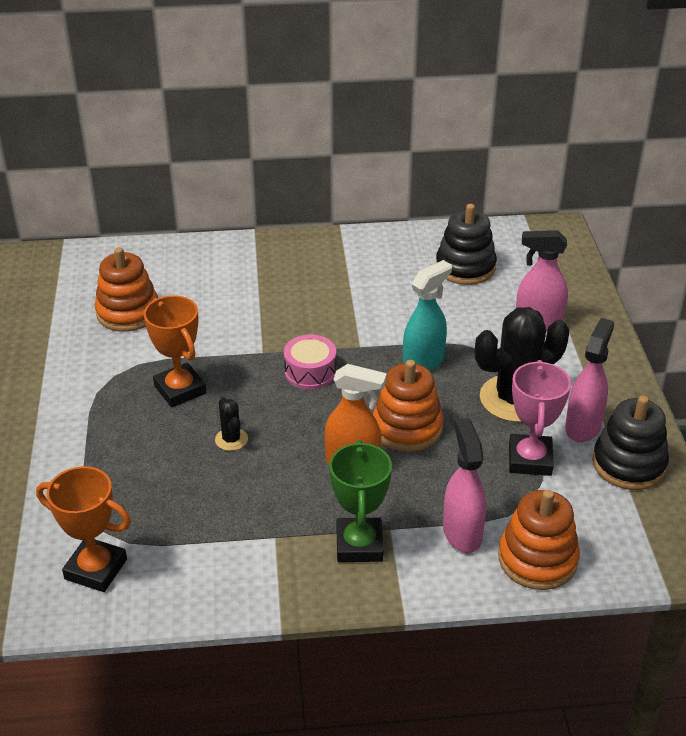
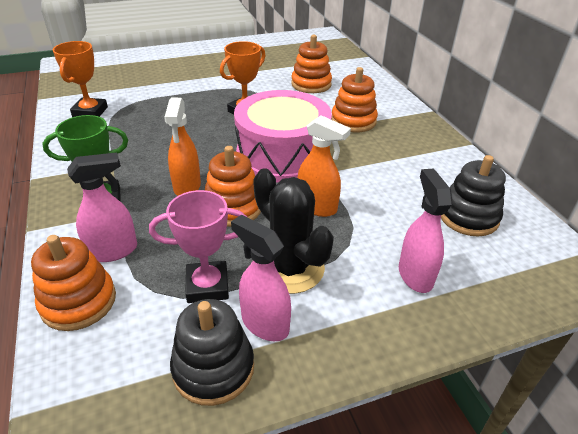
camera: 75 degrees right, 0 degrees up
black cactus [215,398,248,451] -> none
pink drum [284,334,336,389] -> pink drum [234,90,332,183], size x2.33
turquoise spray bottle [403,260,452,372] -> orange spray bottle [298,115,351,217]
pink spray bottle [565,318,614,442] -> pink spray bottle turned 150 degrees counterclockwise [231,215,291,341]
none -> orange stacking toy [331,67,378,132]

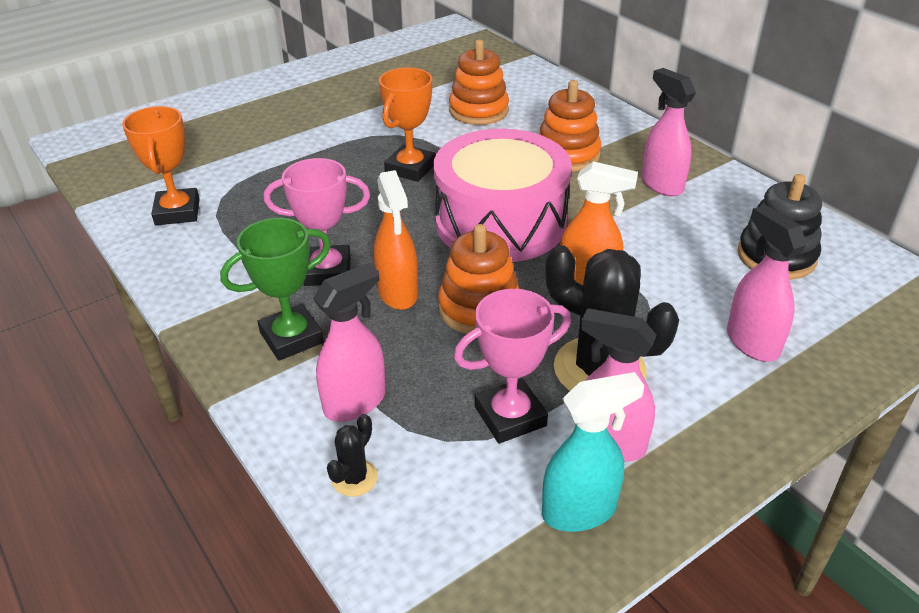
camera: 15 degrees left, 0 degrees up
orange stacking toy [31,235,116,331] -> black cactus [327,414,378,497]
black stacking toy [170,299,254,406] -> turquoise spray bottle [542,372,644,532]
none -> pink trophy [264,158,370,286]
none -> pink spray bottle [642,68,696,196]

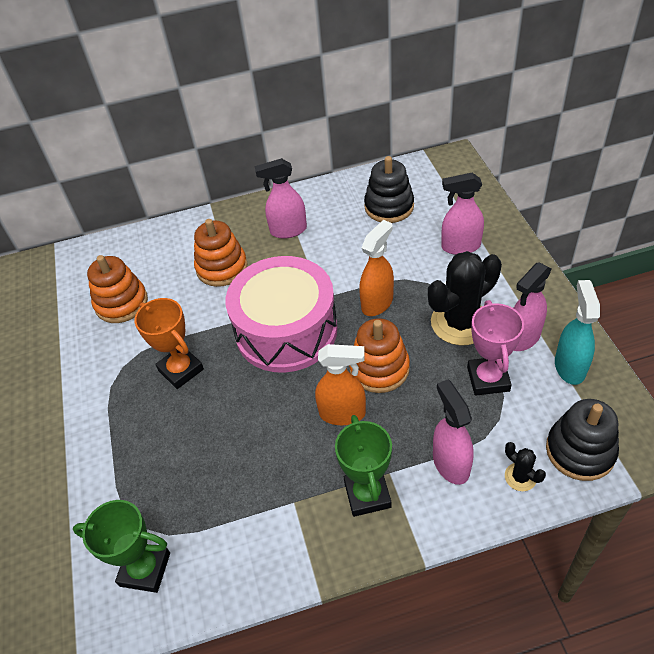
camera: 65 degrees left, 10 degrees up
orange trophy [122,106,200,225] -> green trophy [73,500,170,593]
pink trophy [264,158,370,286] -> none
none -> black stacking toy [546,399,619,481]

